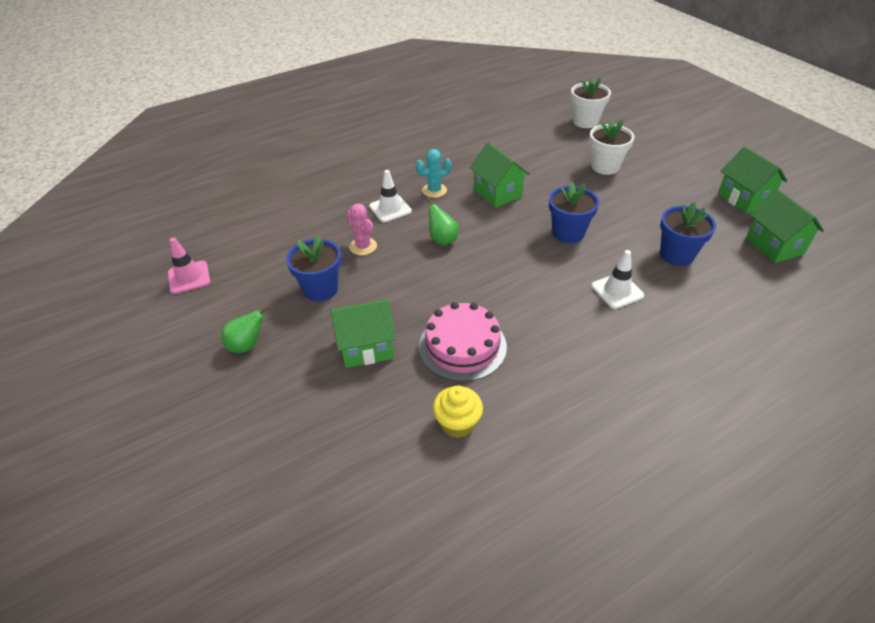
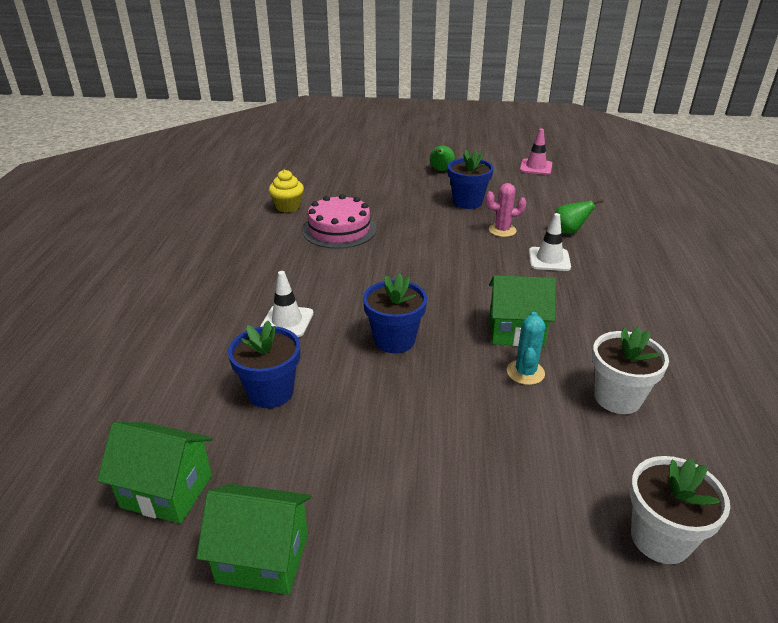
camera: 125 degrees right, 10 degrees down
green house [331,299,396,368] -> none
turquoise cactus [416,149,451,198] -> turquoise cactus moved to [507,312,546,385]
green pear [426,197,459,246] -> green pear moved to [554,199,603,234]
white flower pot [589,119,634,175] -> white flower pot moved to [592,327,669,414]

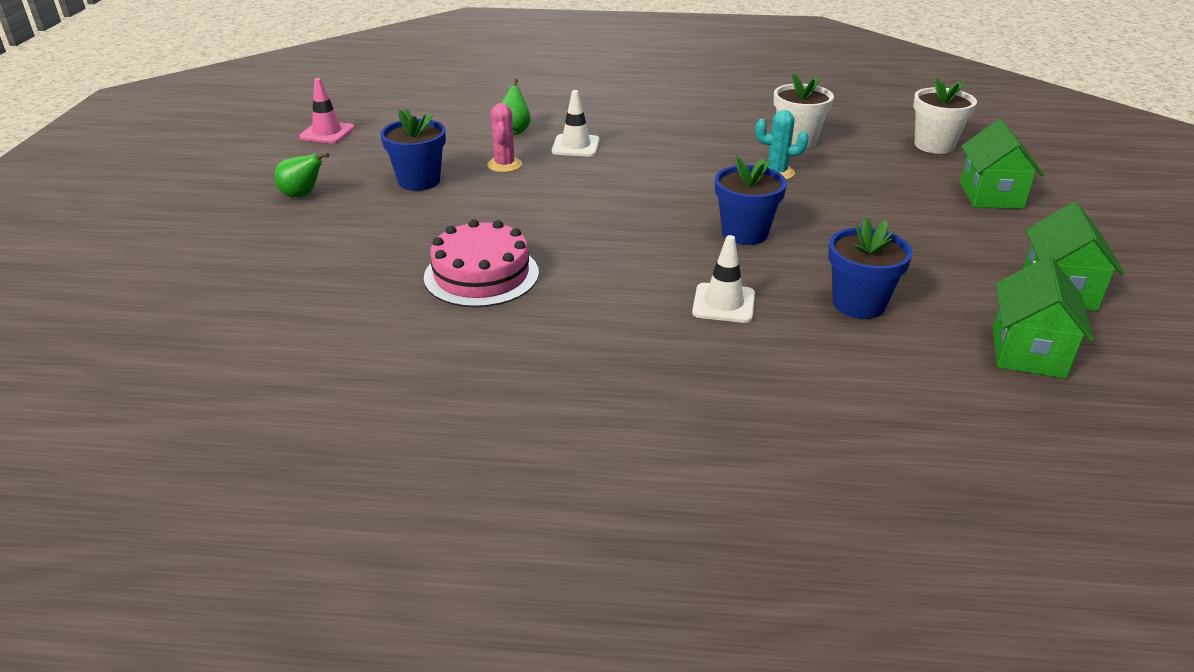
camera: 90 degrees left, 0 degrees up
yellow cupcake [269,170,304,213] -> none
green house [489,275,556,347] -> green house moved to [960,119,1044,209]

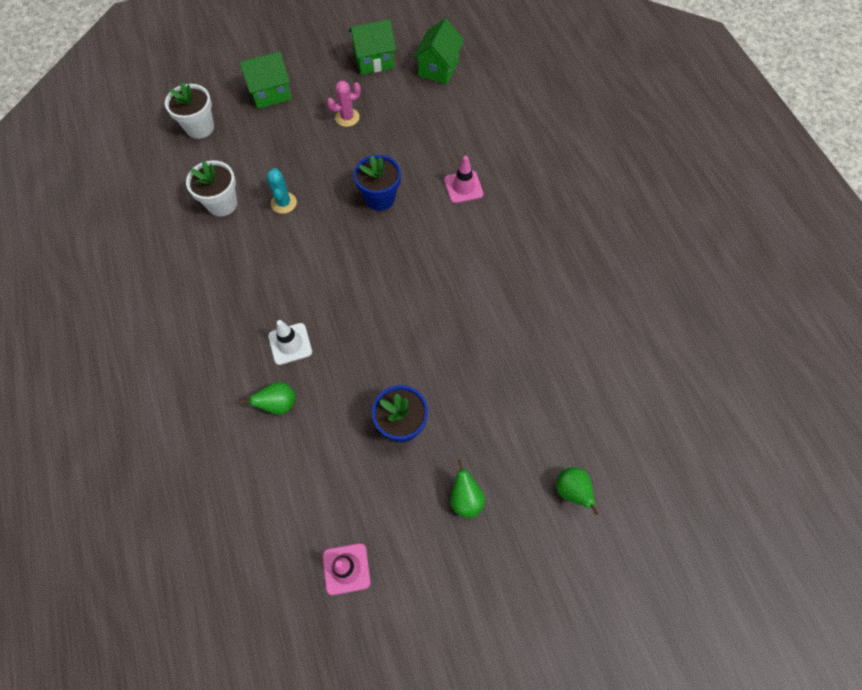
camera: 115 degrees left, 30 degrees up
pink cake [424,219,539,307] -> none
pink cactus [487,103,522,172] -> pink cactus moved to [327,81,361,127]
white traffic cone [692,235,755,323] -> pink traffic cone [444,156,483,203]
blue flower pot [828,217,913,319] -> none
green house [992,256,1094,379] -> green house turned 60 degrees counterclockwise [413,18,464,84]
none -> green pear [557,467,599,515]

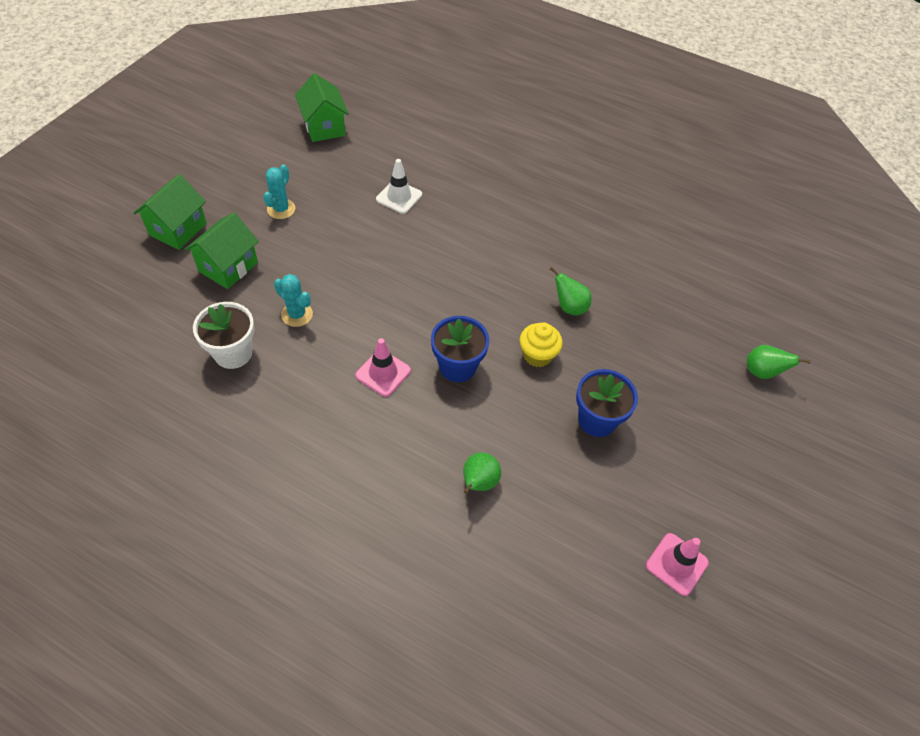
camera: 45 degrees left, 10 degrees down
white flower pot [165,82,214,139] -> none
white traffic cone [268,320,312,365] -> white traffic cone moved to [376,159,422,214]
pink cactus [327,81,361,127] -> turquoise cactus [263,164,295,219]
green house [349,19,396,75] -> green house moved to [184,212,259,289]
blue flower pot [354,155,401,211] -> blue flower pot moved to [431,316,489,382]
pink traffic cone [444,156,483,203] -> pink traffic cone moved to [355,338,411,397]
green pear [450,459,485,518] -> green pear moved to [550,267,592,315]
none -> yellow cupcake [520,322,563,367]

